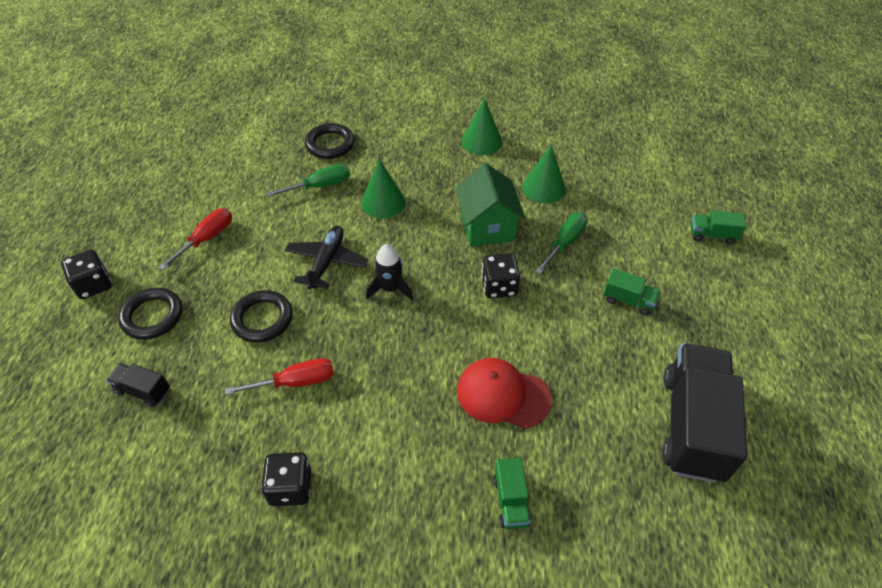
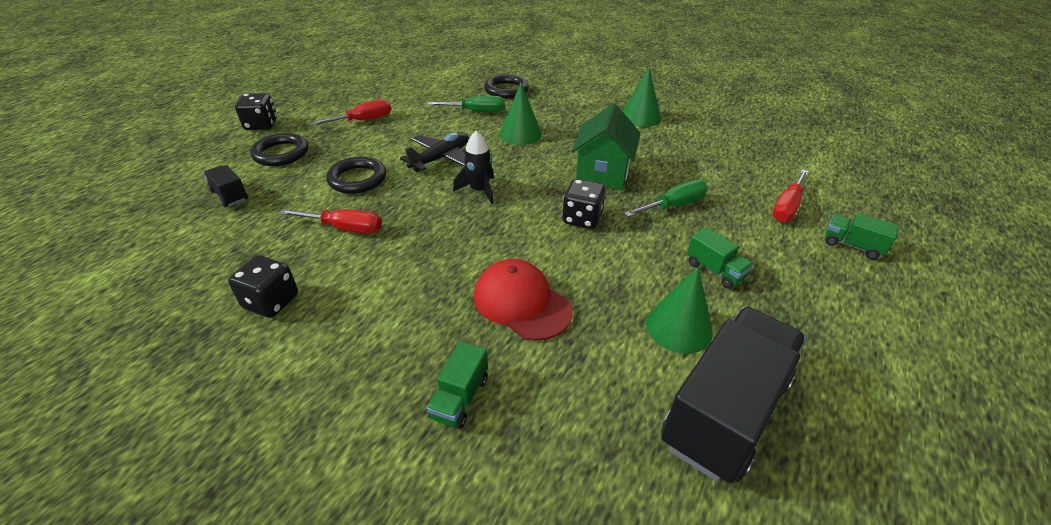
camera: 25 degrees right, 10 degrees down
green cone [522,145,566,203] -> green cone moved to [646,266,713,354]
none -> red screwdriver [772,169,809,222]

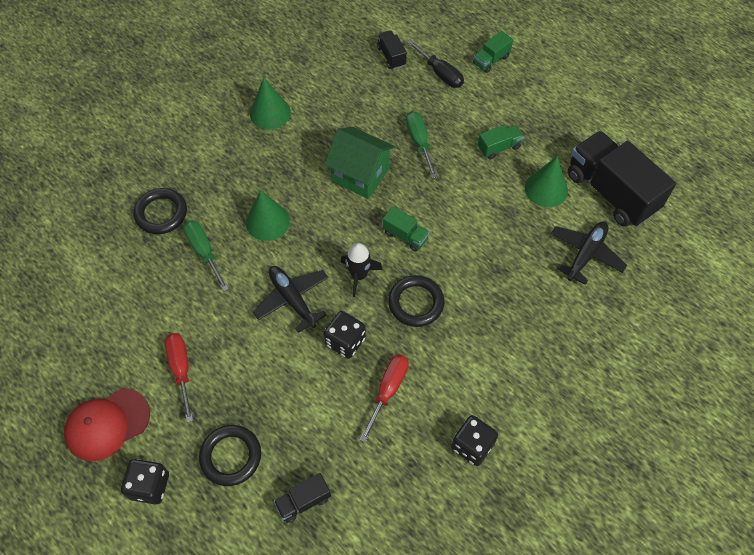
camera: 75 degrees left, 20 degrees up
black ring [326,157,386,194] -> black ring moved to [388,275,445,327]
green screwdriver [427,96,505,113] -> green screwdriver turned 45 degrees counterclockwise [183,220,229,291]
green truck [427,341,488,429] -> green truck moved to [383,206,430,252]
red cap [474,259,573,341] -> red cap moved to [64,388,150,461]
black dice [562,179,606,229] -> black dice moved to [323,311,366,359]
red screwdriver [772,169,809,222] -> black screwdriver [406,39,464,88]
none -> black truck [377,30,407,70]
none -> black plane [551,222,627,285]

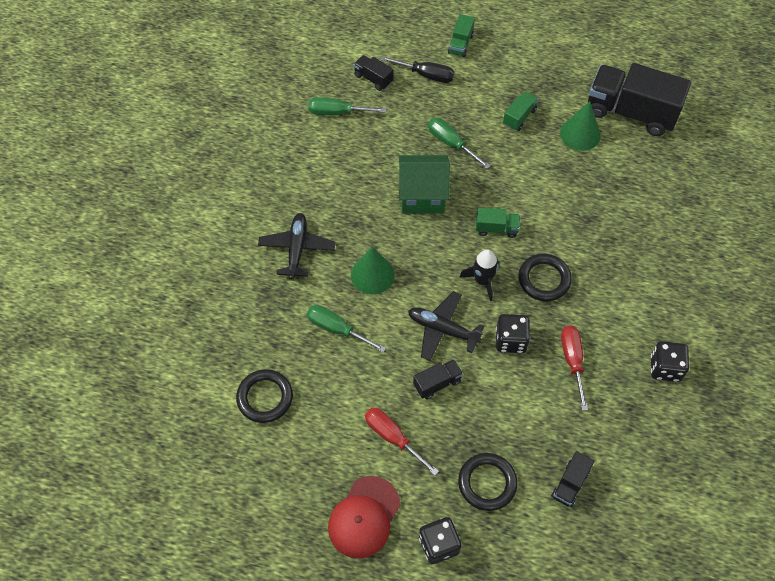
camera: 30 degrees left, 0 degrees up
black ring [133,188,187,234] -> black ring moved to [236,369,293,423]
green cone [250,78,291,130] -> none
black plane [551,222,627,285] -> black plane moved to [258,213,335,279]
none -> green screwdriver [308,97,386,115]
none -> black truck [413,359,463,399]

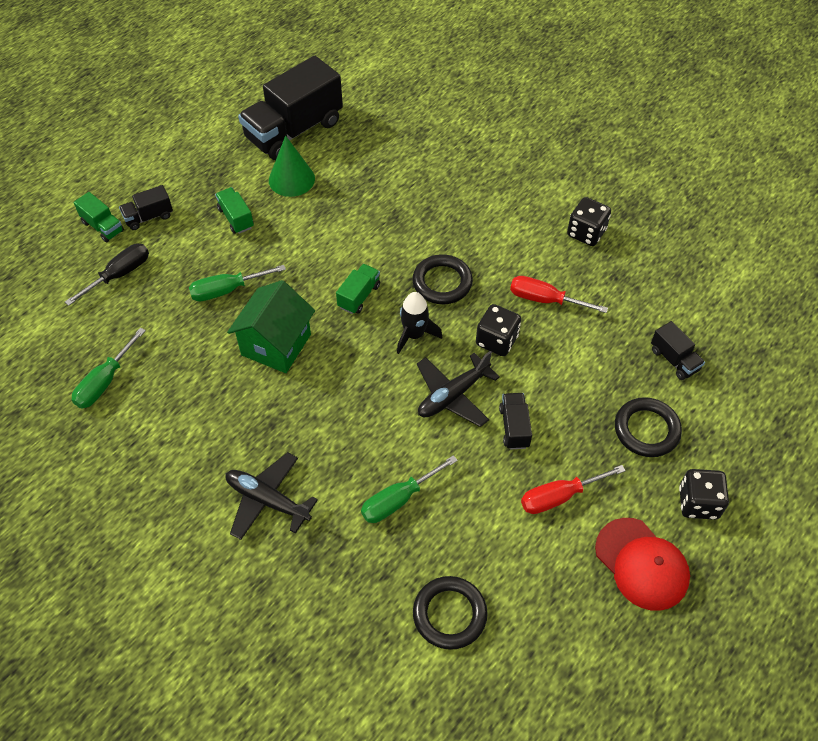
camera: 65 degrees left, 5 degrees down
green cone [351,247,395,295] -> none
black truck [353,55,394,91] -> black truck moved to [119,185,173,230]

